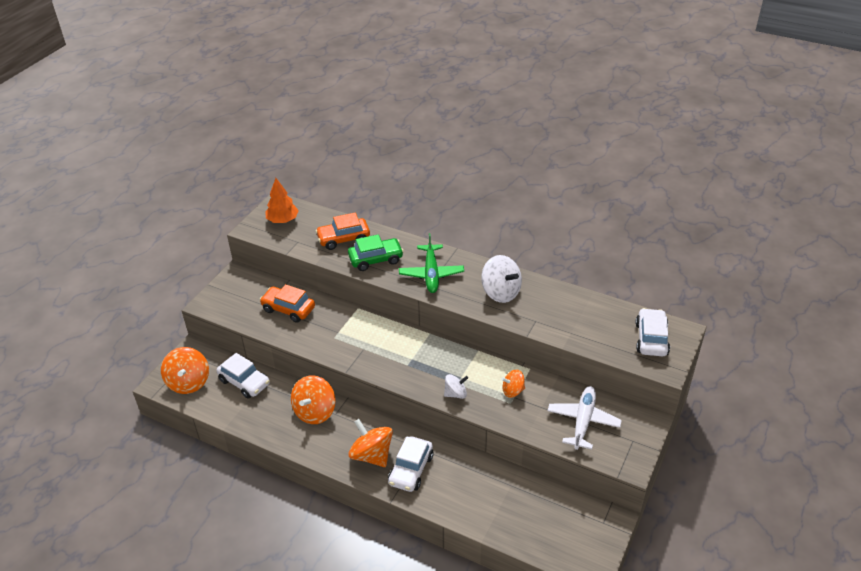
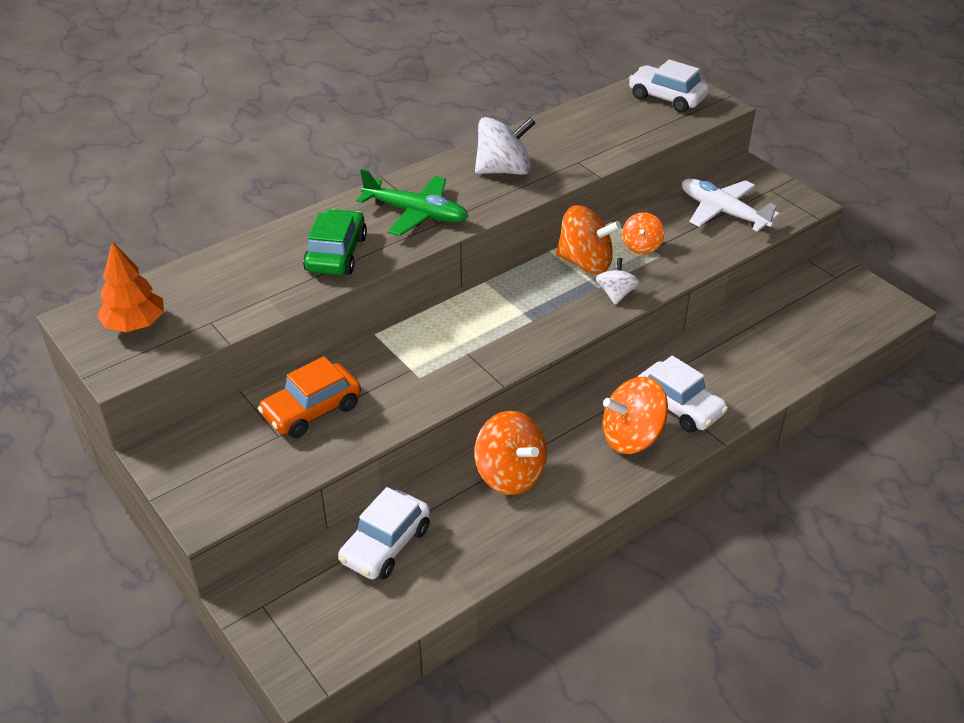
camera: 65 degrees left, 0 degrees up
orange spinning top [161,347,209,394] -> orange spinning top moved to [556,205,621,274]
white car [217,353,270,399] -> white car turned 150 degrees clockwise [338,487,430,579]
orange car [315,213,370,250] -> none

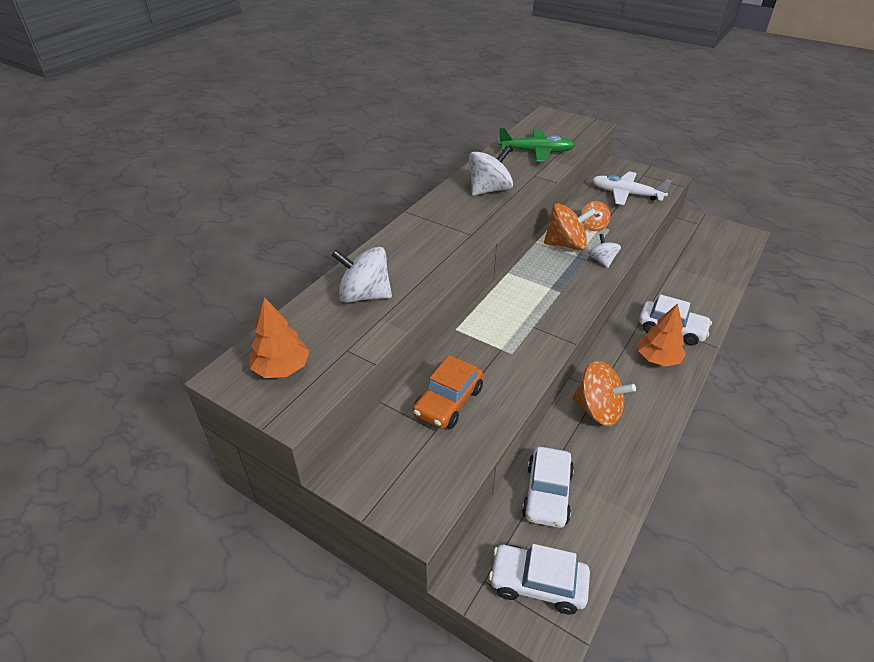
camera: 20 degrees left, 0 degrees up
green car [303,209,367,275] -> none
green plane [356,169,469,236] -> green plane moved to [498,128,575,162]
orange spinning top [603,377,668,454] -> orange tree [638,303,686,366]
white car [628,59,709,113] -> white car moved to [489,544,590,614]
none -> white spinning top [332,247,392,303]

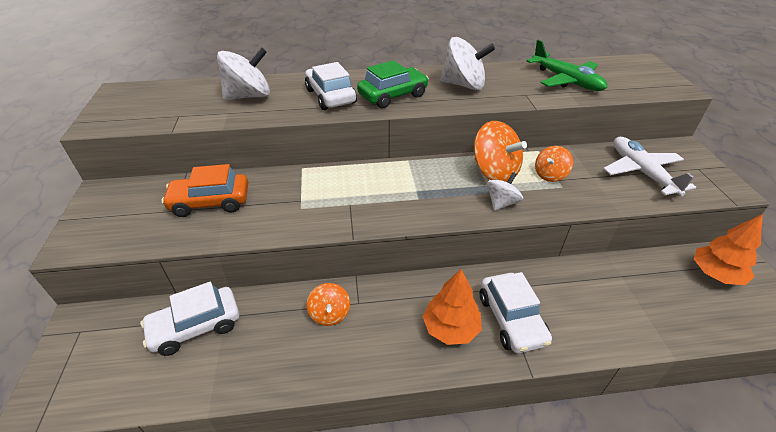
camera: 50 degrees right, 0 degrees up
orange tree [250,297,310,378] -> orange tree moved to [694,214,763,285]
white spinning top [332,247,392,303] -> white spinning top turned 90 degrees clockwise [217,47,270,100]
white car [489,544,590,614] -> white car moved to [305,62,357,110]
orange spinning top [572,361,636,426] -> orange spinning top [307,283,350,326], size x0.58
none -> green car [357,60,429,108]

